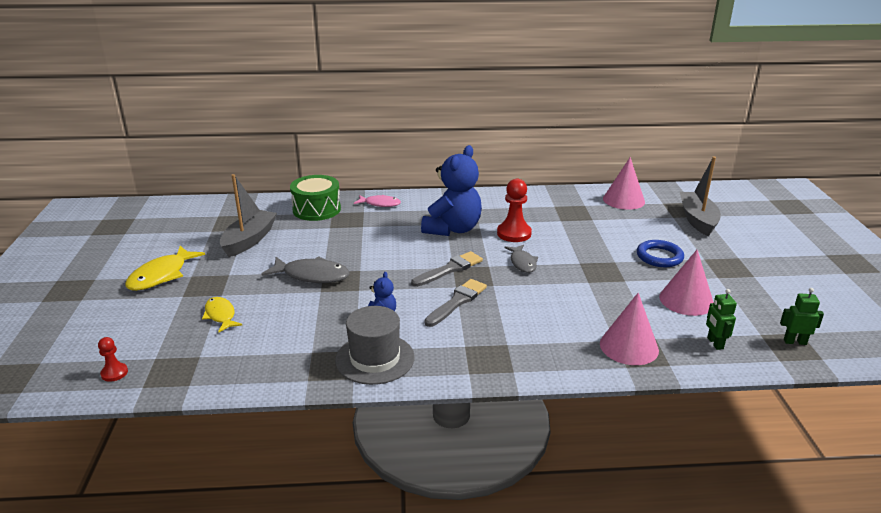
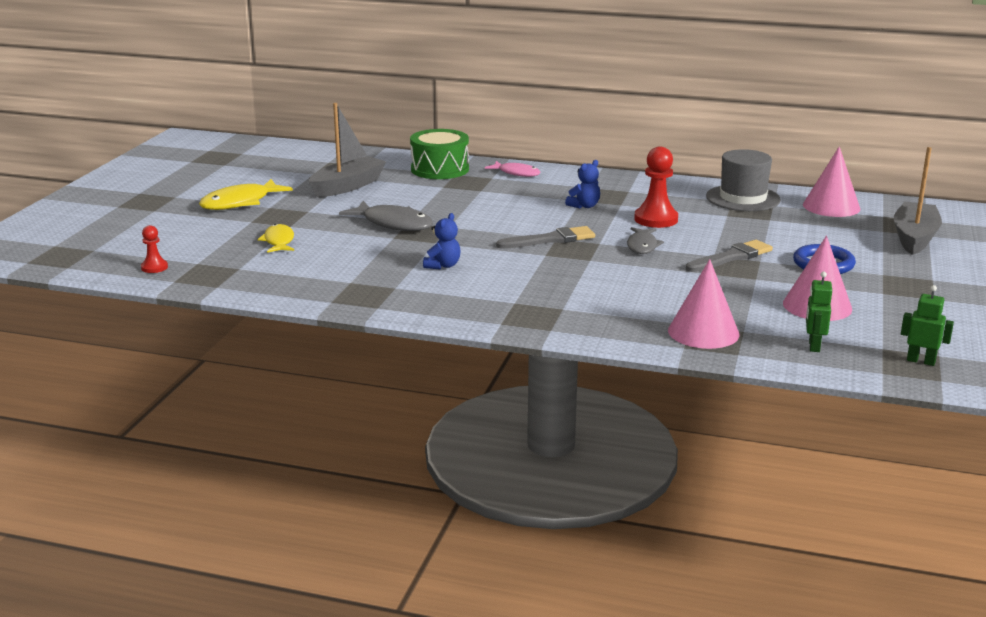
camera: 20 degrees right, 5 degrees down
grey hat [335,306,415,385] -> grey hat moved to [706,149,781,211]
blue teddy bear [421,145,482,236] -> blue teddy bear [565,160,600,208], size x0.45
grey brush [424,279,487,327] -> grey brush moved to [686,240,773,272]

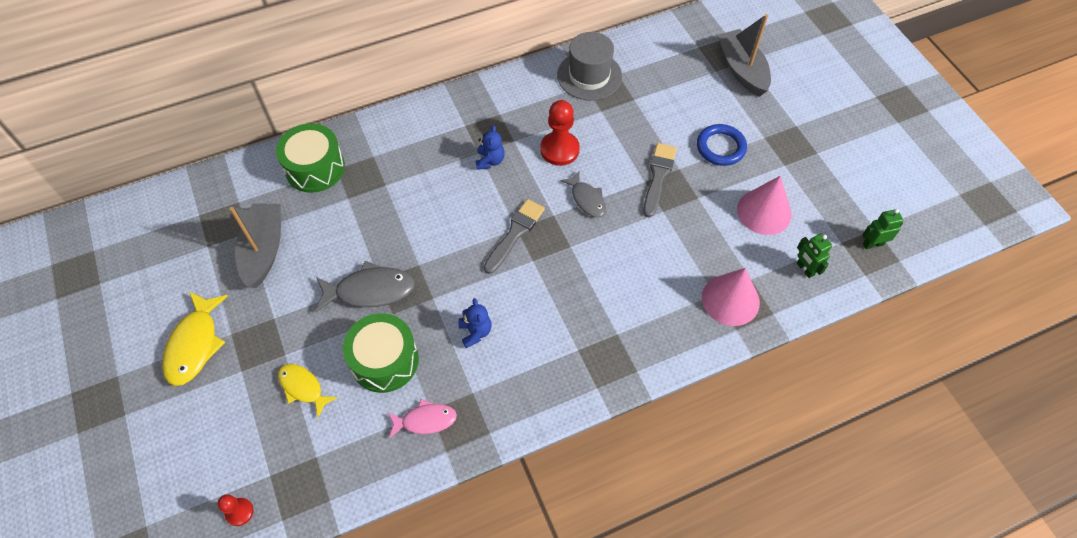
camera: 40 degrees left, 35 degrees up
pink fish [485,161,541,177] -> pink fish moved to [388,399,457,439]
pink cone [803,147,860,217] -> none
none -> green drum [343,313,419,393]

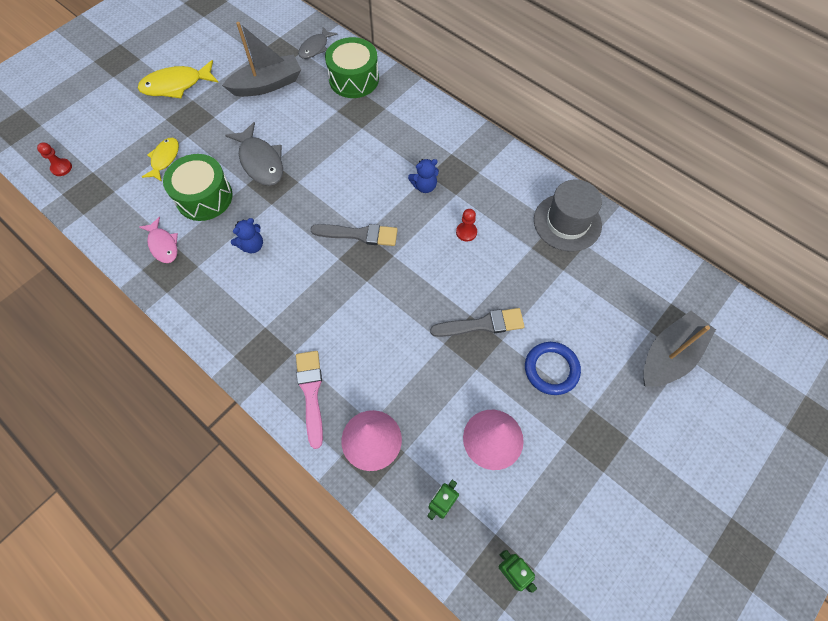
camera: 65 degrees right, 5 degrees up
red pawn [540,100,580,166] -> red pawn [456,209,477,242], size x0.54
grey fish [560,171,606,218] -> grey fish moved to [298,27,338,59]
none -> pink brush [296,351,323,449]

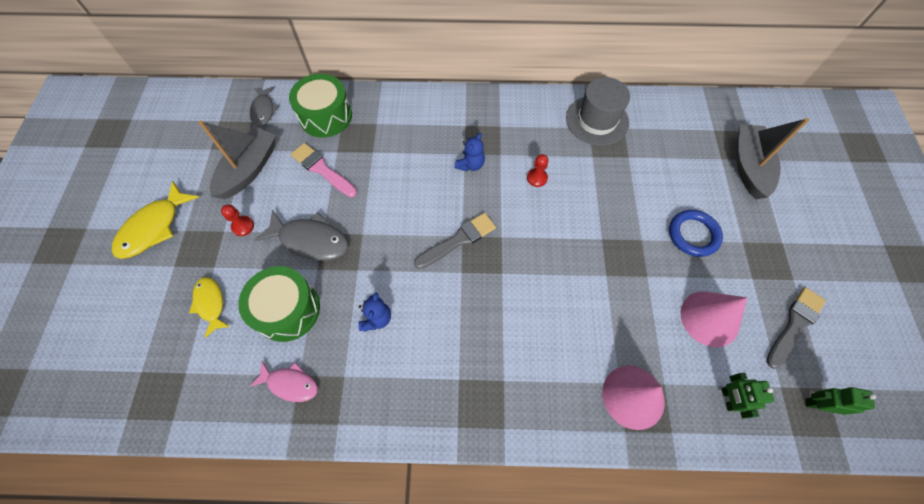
camera: 40 degrees left, 0 degrees up
red pawn [37,142,72,176] -> red pawn moved to [221,204,254,236]
pink brush [296,351,323,449] -> pink brush moved to [291,143,357,197]
grey brush [430,308,525,337] -> grey brush moved to [766,287,826,369]

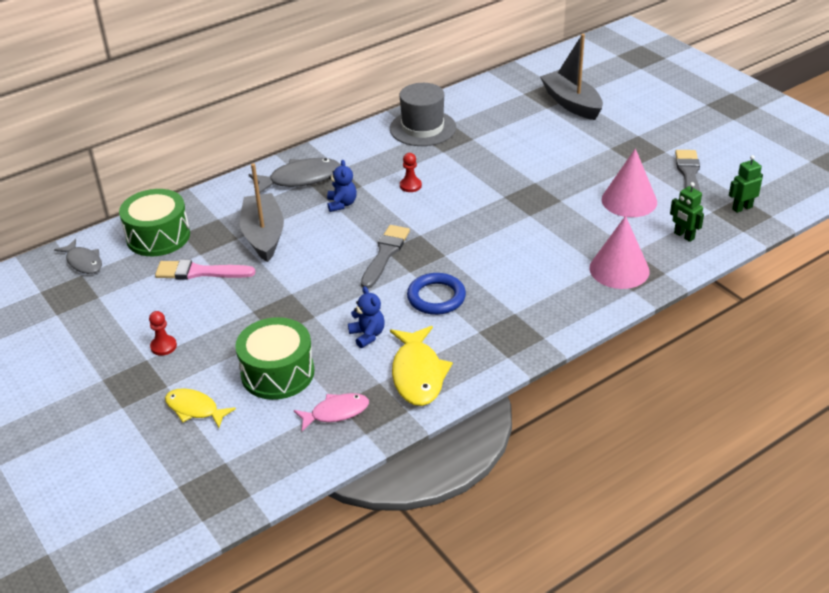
camera: 35 degrees left, 25 degrees down
yellow fish [112,181,199,259] -> yellow fish moved to [390,326,453,406]
grey boat [198,120,276,199] -> grey boat moved to [240,163,284,262]
grey fish [255,210,349,260] -> grey fish moved to [248,158,341,193]
blue ring [669,210,723,257] -> blue ring moved to [407,273,466,315]

